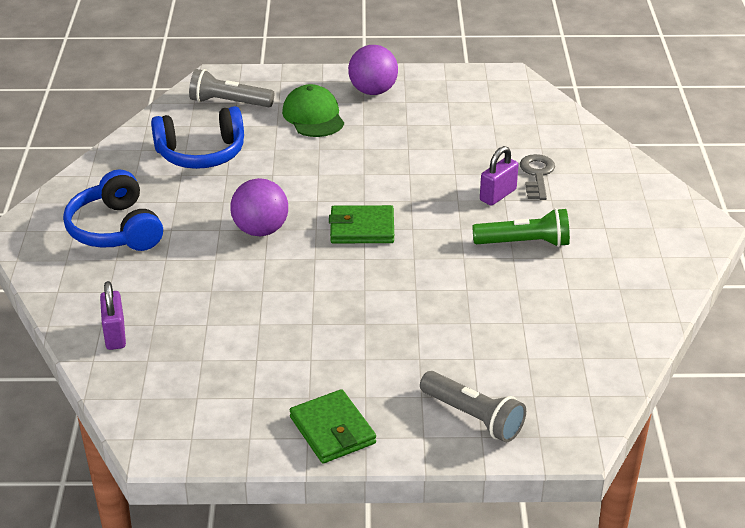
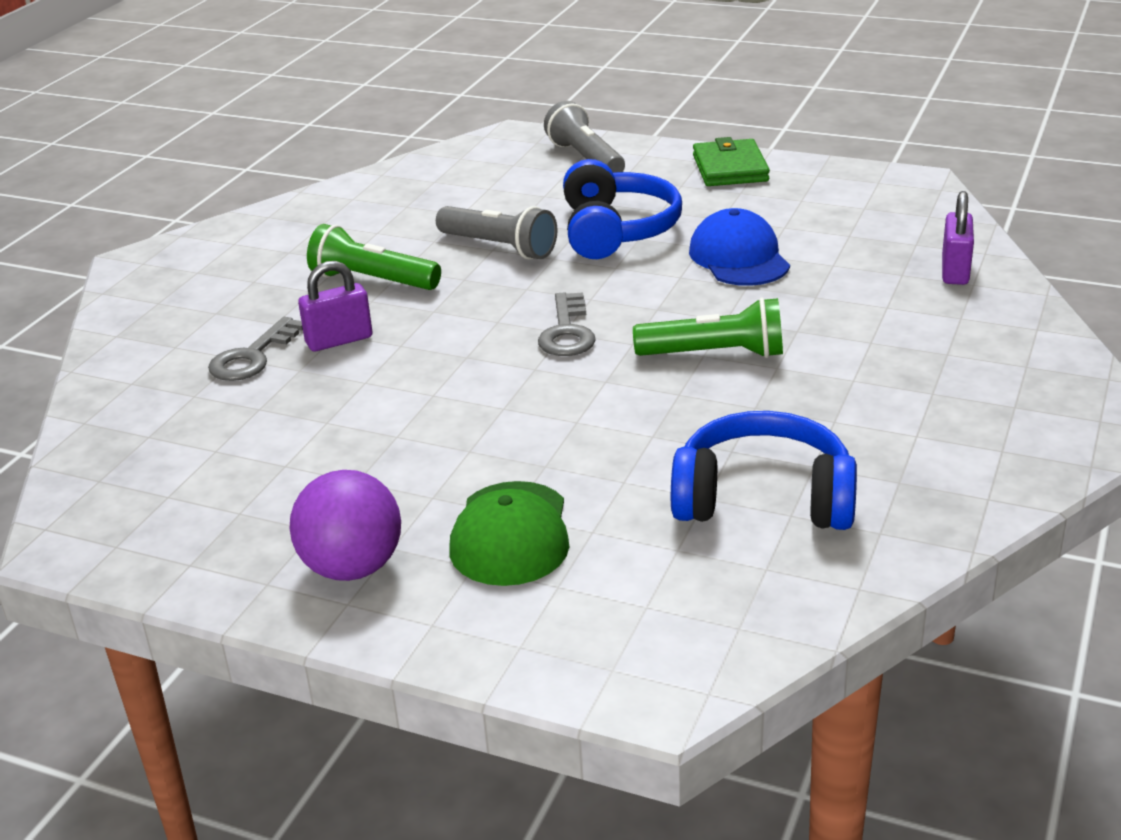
camera: 155 degrees left, 5 degrees down
blue headphones [63,169,163,251] -> blue headphones moved to [563,159,682,259]
grey flashlight [189,69,274,107] -> grey flashlight moved to [436,206,558,260]
purple ball [230,178,288,236] -> green flashlight [633,297,783,358]
green wallet [329,205,394,243] -> grey key [538,292,596,356]
none -> blue cap [689,208,790,286]

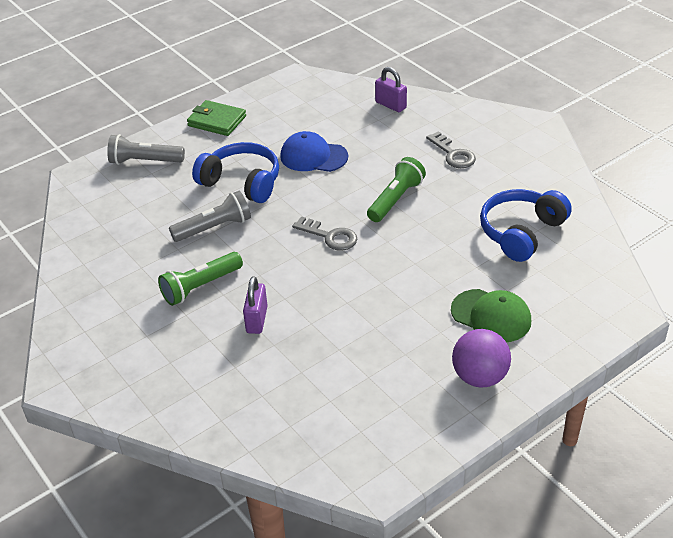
camera: 60 degrees left, 10 degrees up
grey key [208,317,303,381] -> grey key moved to [426,131,476,168]

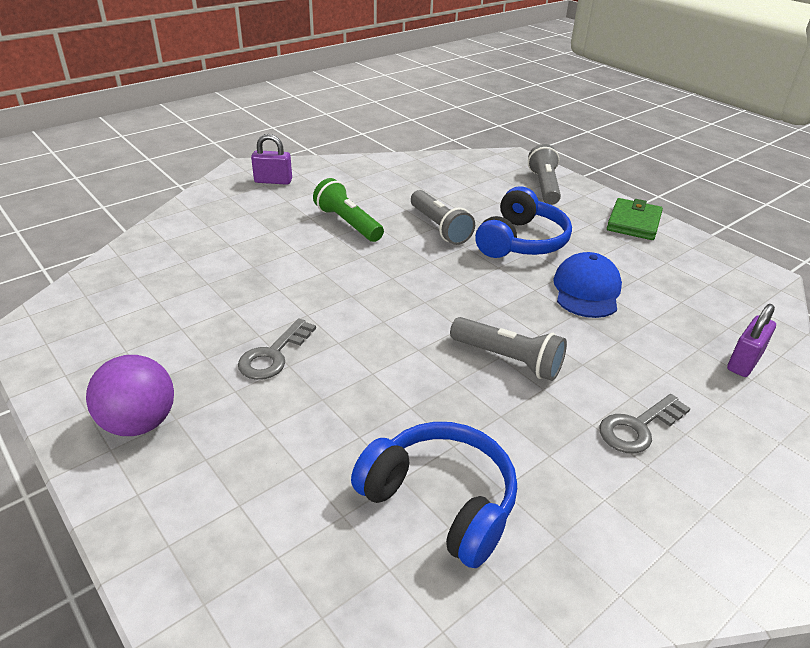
camera: 85 degrees right, 5 degrees down
purple padlock [243,276,268,334] -> purple padlock moved to [251,134,292,185]
grey key [292,217,357,251] -> grey key moved to [238,318,316,380]
green flashlight [367,157,426,222] -> grey flashlight [450,317,567,381]
green cap [451,289,531,342] -> none

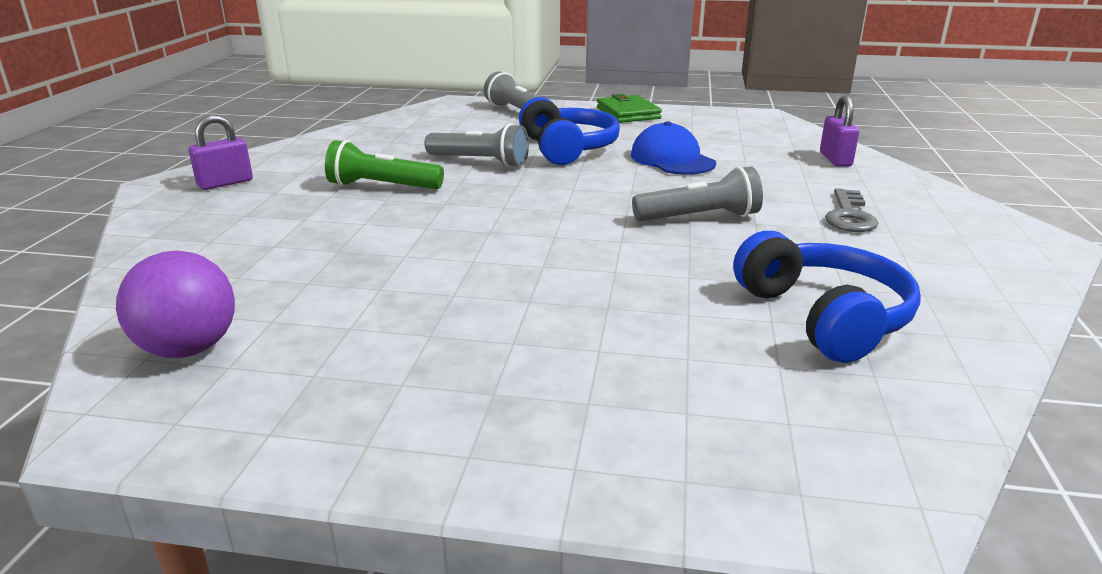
camera: 40 degrees left, 10 degrees down
purple ball [86,355,174,436] -> purple ball moved to [116,251,235,358]
grey key [238,318,316,380] -> none
blue headphones [351,422,517,568] -> blue headphones turned 75 degrees clockwise [733,231,921,363]

